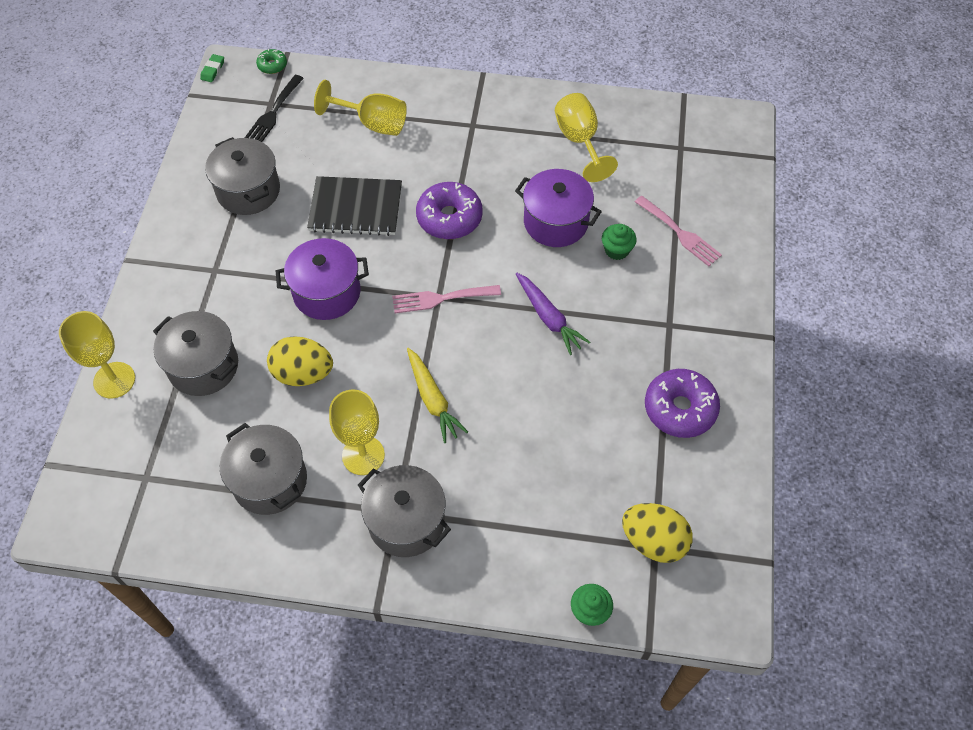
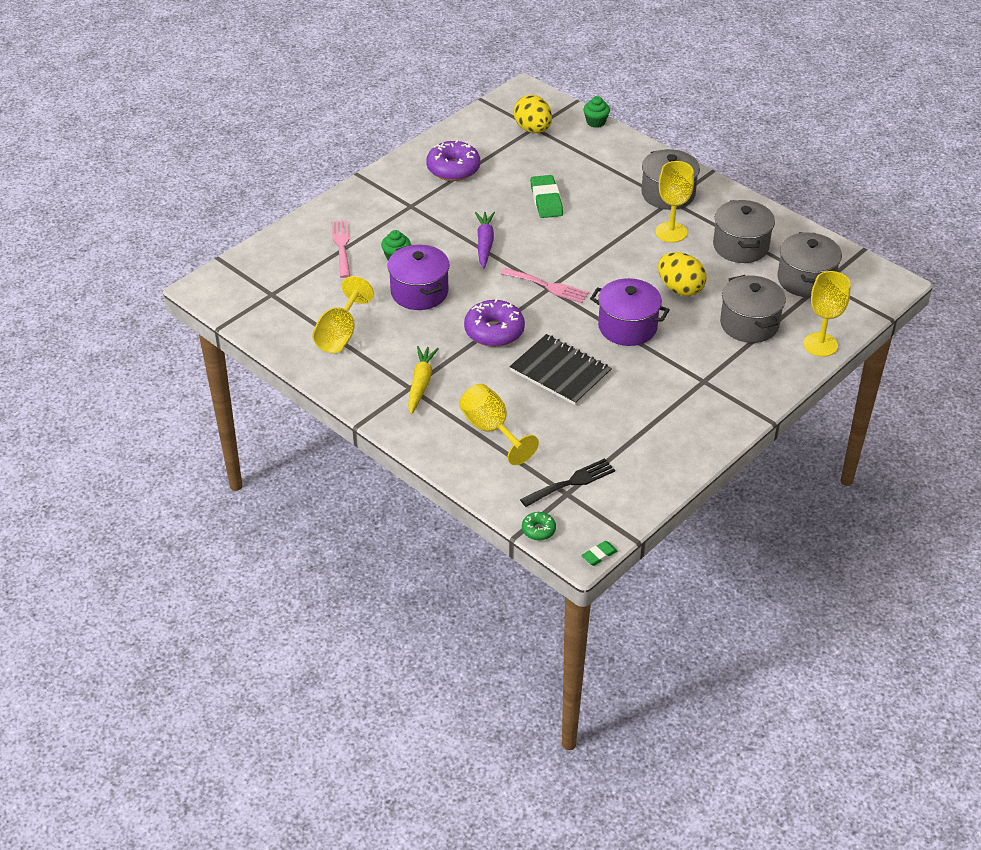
camera: 145 degrees left, 15 degrees down
grey pot [205,137,280,215] -> grey pot moved to [777,232,842,298]
yellow carrot [407,348,468,443] -> yellow carrot moved to [408,346,439,414]
none -> green eraser [530,175,563,218]

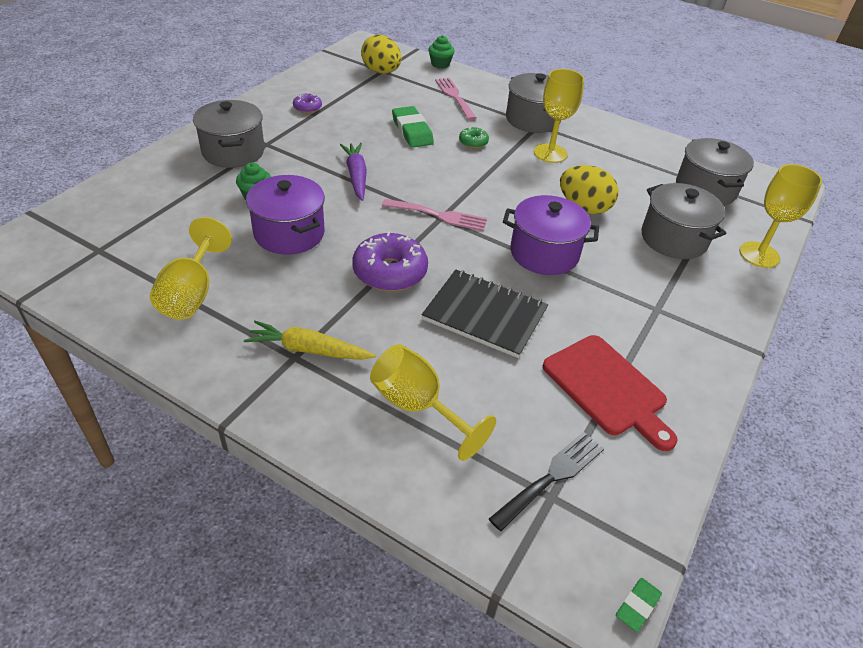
camera: 15 degrees left, 0 degrees up
pink fork [331,220,350,278] -> pink fork moved to [435,78,476,120]
yellow carrot [408,346,439,414] -> yellow carrot turned 75 degrees counterclockwise [244,321,376,360]
purple donut [426,140,480,181] -> purple donut [293,93,322,113], size x0.50
green donut [522,512,556,540] -> green donut moved to [459,127,489,148]
grey pot [713,200,775,263] -> grey pot moved to [193,100,264,168]
none -> red cutting board [543,335,678,451]

